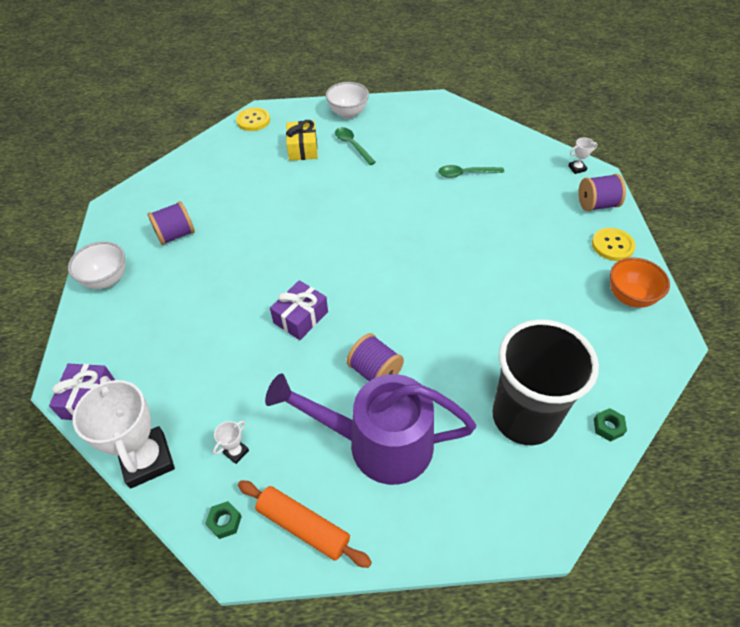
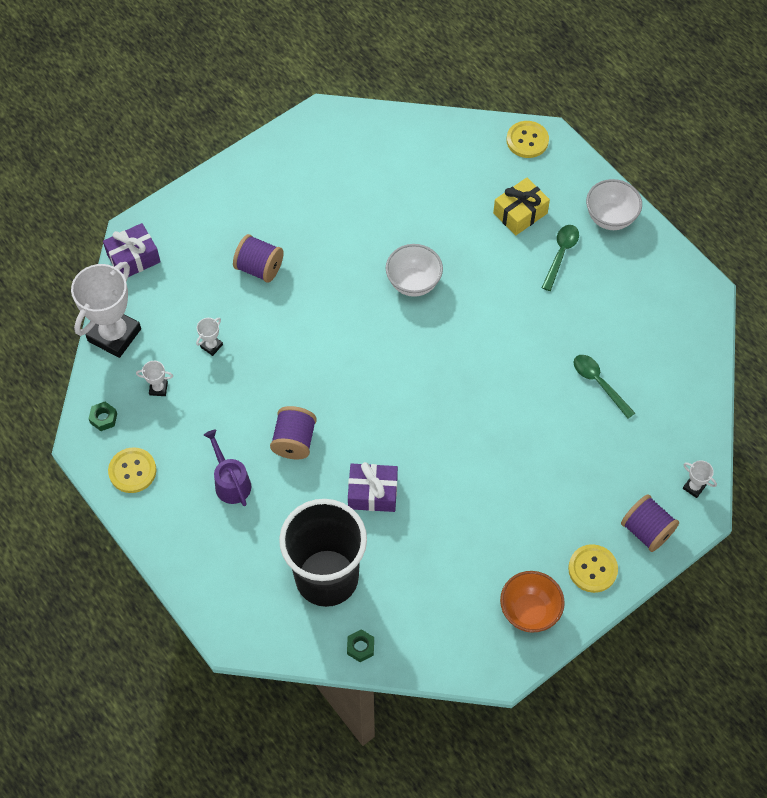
camera: 55 degrees right, 10 degrees up
white bowl [68,241,125,289] -> white bowl moved to [386,244,443,297]
purple spool [148,201,195,245] -> purple spool moved to [233,234,284,283]
orange rolling pin [238,480,372,568] -> yellow button [108,447,157,493]
purple watering can [265,373,476,485] -> purple watering can [204,429,251,506], size x0.47
purple gift [270,280,328,340] -> purple gift moved to [348,462,398,512]
none -> white trophy [196,318,223,356]

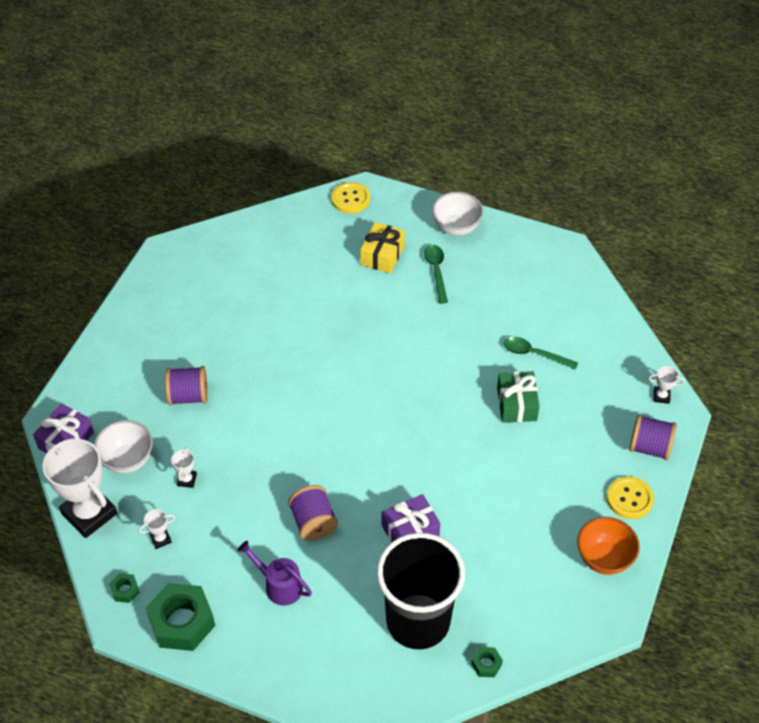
camera: 30 degrees left, 10 degrees down
white trophy [71,262,141,358] -> white trophy turned 45 degrees counterclockwise [43,439,117,538]
yellow button [108,447,157,493] -> green nut [146,583,215,651]
white bowl [386,244,443,297] -> white bowl moved to [94,420,153,474]
none -> green gift [497,371,540,423]

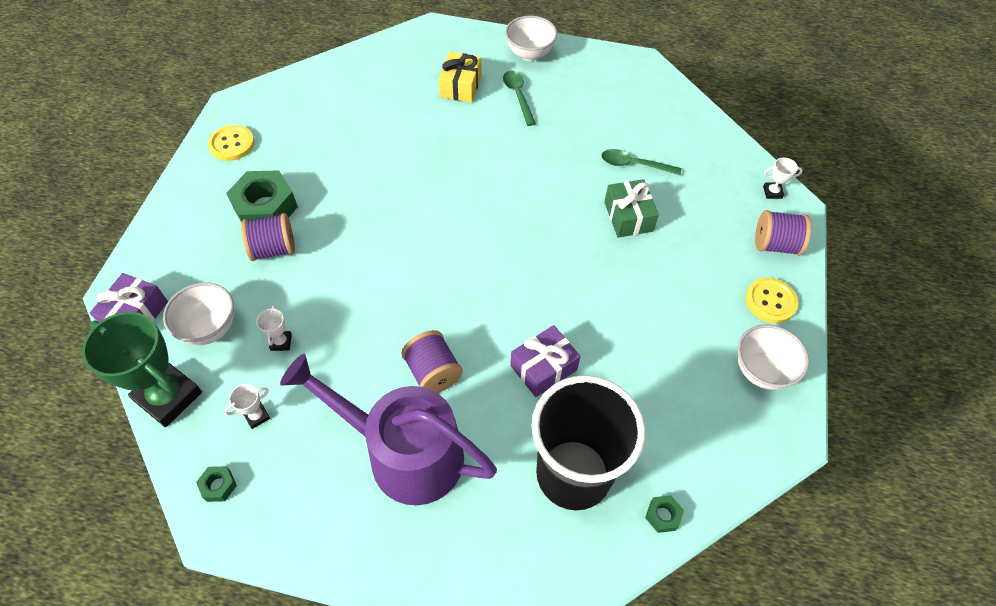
camera: 10 degrees left, 5 degrees up
white trophy [43,439,117,538] -> green trophy [82,312,202,427]
green nut [146,583,215,651] -> green nut moved to [226,170,298,223]
purple watering can [237,541,312,605] -> purple watering can [280,354,497,505], size x2.11
yellow button [331,182,370,214] -> yellow button moved to [208,125,255,161]
orange bowl [577,517,640,575] -> white bowl [737,324,809,390]

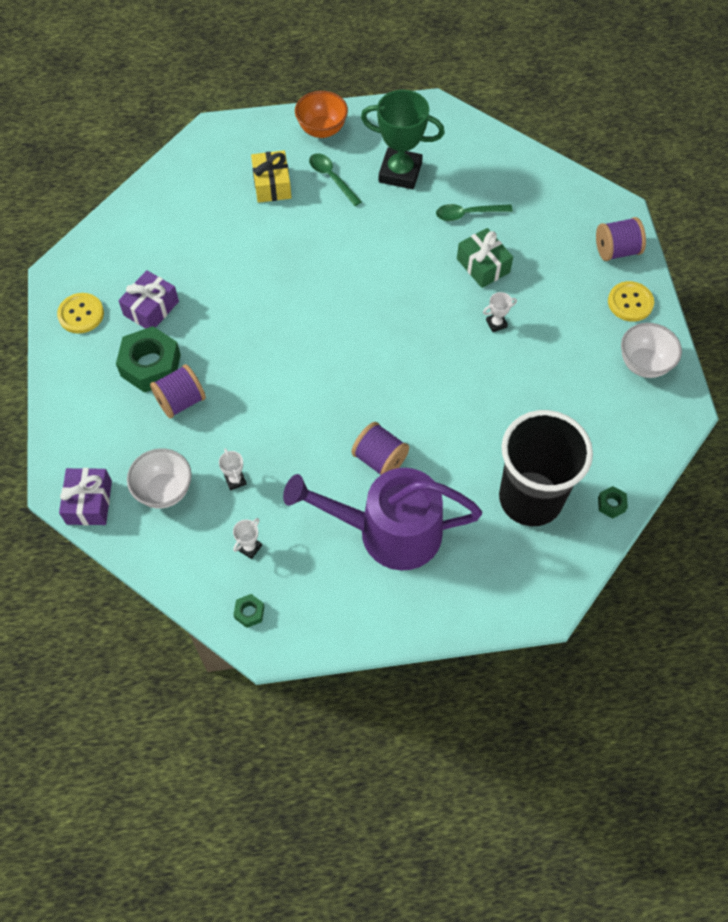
camera: 20 degrees left, 5 degrees up
green trophy [82,312,202,427] -> green trophy moved to [361,90,445,189]
white bowl [505,16,557,61] -> orange bowl [295,91,348,138]
purple gift [510,325,581,397] -> purple gift moved to [118,270,179,329]
white trophy [763,158,803,199] -> white trophy moved to [483,292,517,332]

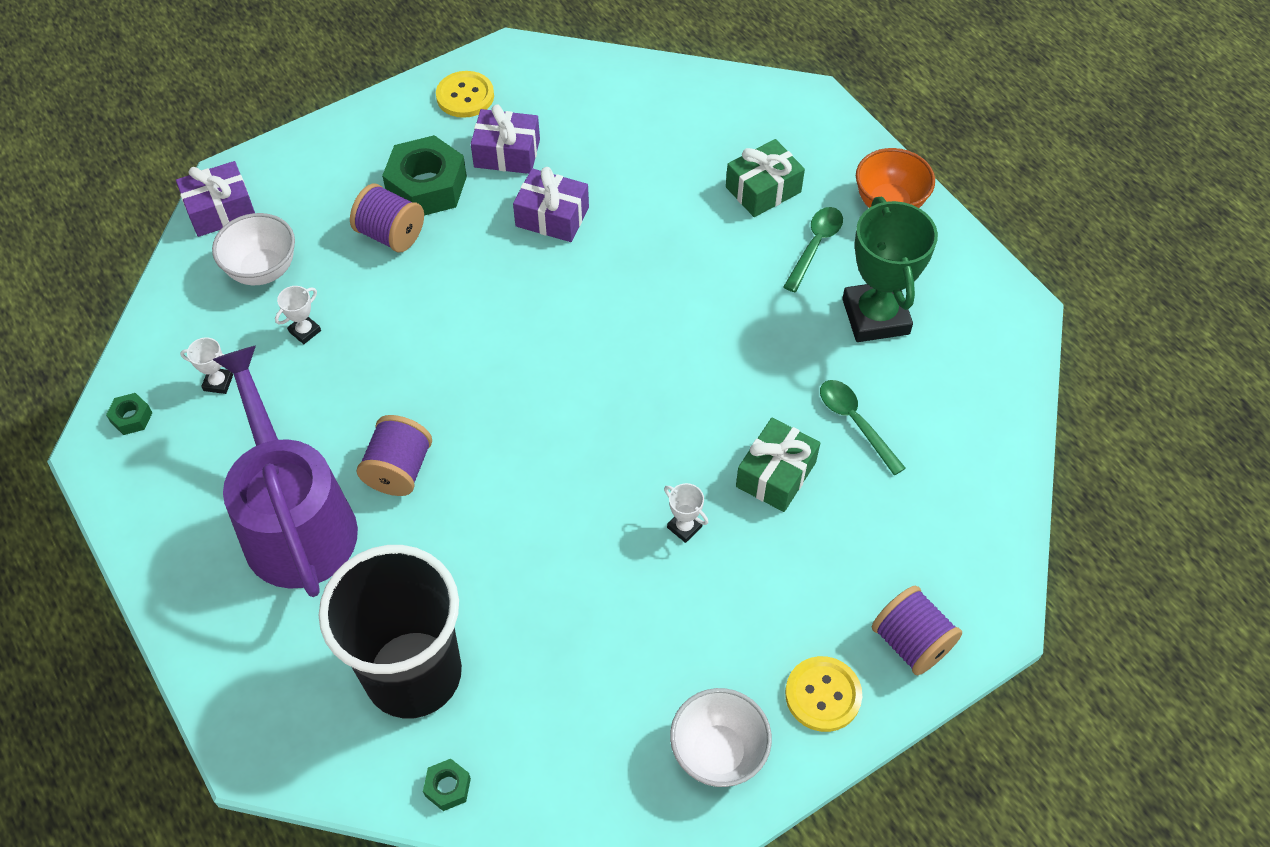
camera: 65 degrees right, 5 degrees down
yellow gift [251,150,292,203] -> green gift [726,139,805,217]
none -> purple gift [513,167,589,242]

